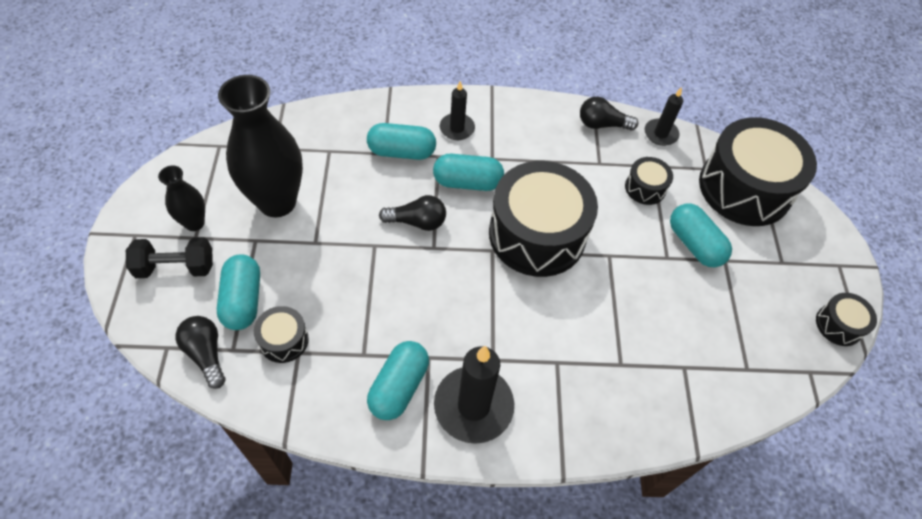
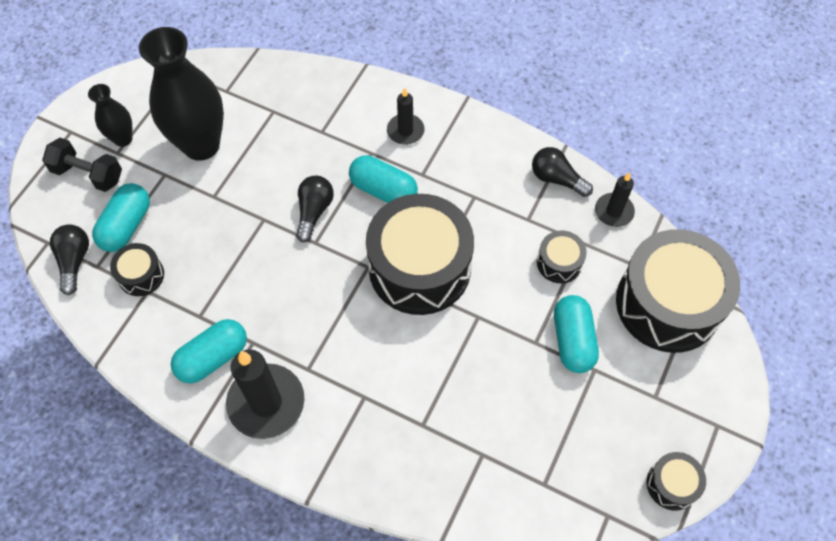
camera: 30 degrees right, 5 degrees up
turquoise capsule [367,123,436,160] -> none
black light bulb [379,195,446,231] -> black light bulb turned 105 degrees counterclockwise [296,176,334,242]

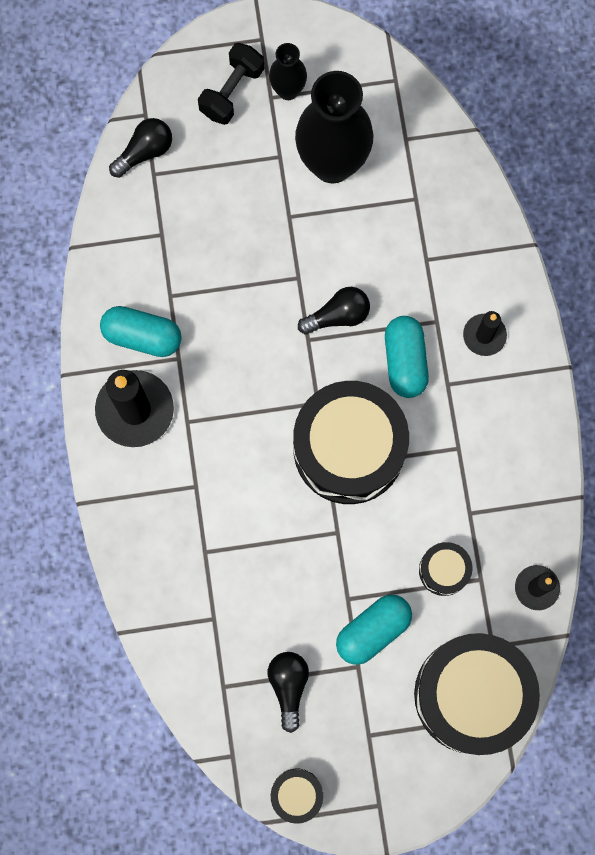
camera: 55 degrees right, 15 degrees up
black dumbbell [42,138,122,192] -> black dumbbell turned 45 degrees clockwise [198,43,264,125]
turquoise capsule [92,183,150,252] -> none
black drum [110,243,164,296] -> none
black light bulb [532,147,593,197] -> black light bulb moved to [268,652,309,733]

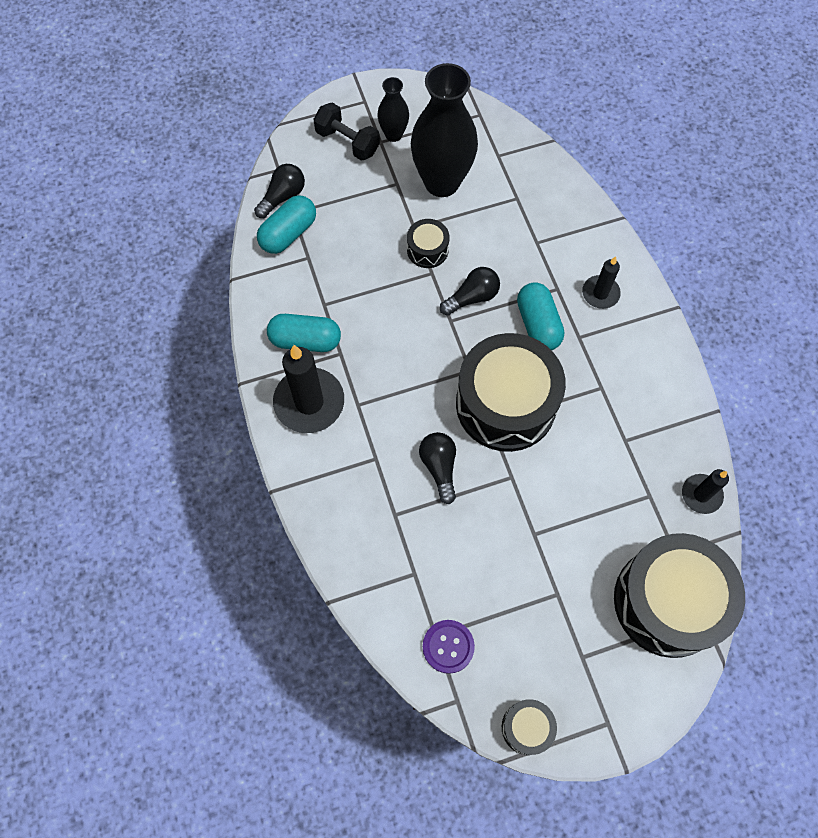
camera: 10 degrees left, 10 degrees down
black dumbbell [198,43,264,125] -> black dumbbell turned 75 degrees counterclockwise [313,102,380,161]
black light bulb [268,652,309,733] -> black light bulb moved to [419,432,456,504]
turquoise capsule [336,594,412,665] -> turquoise capsule moved to [257,195,316,254]
black drum [419,542,472,596] -> black drum moved to [407,219,450,268]
none -> purple button [423,620,475,674]

